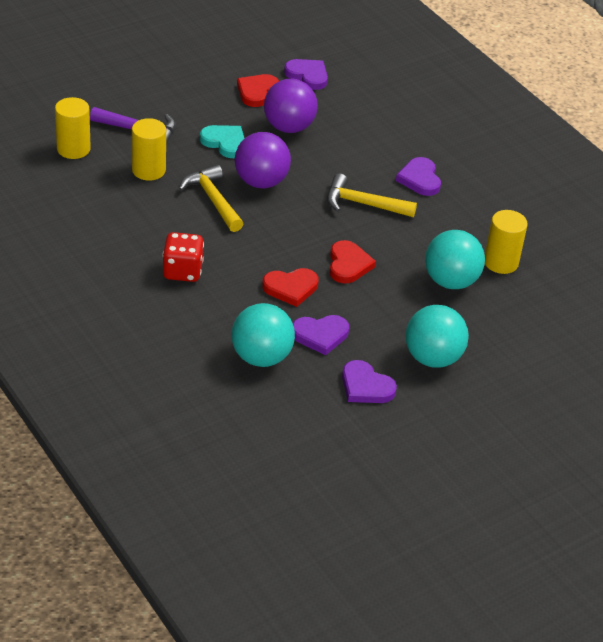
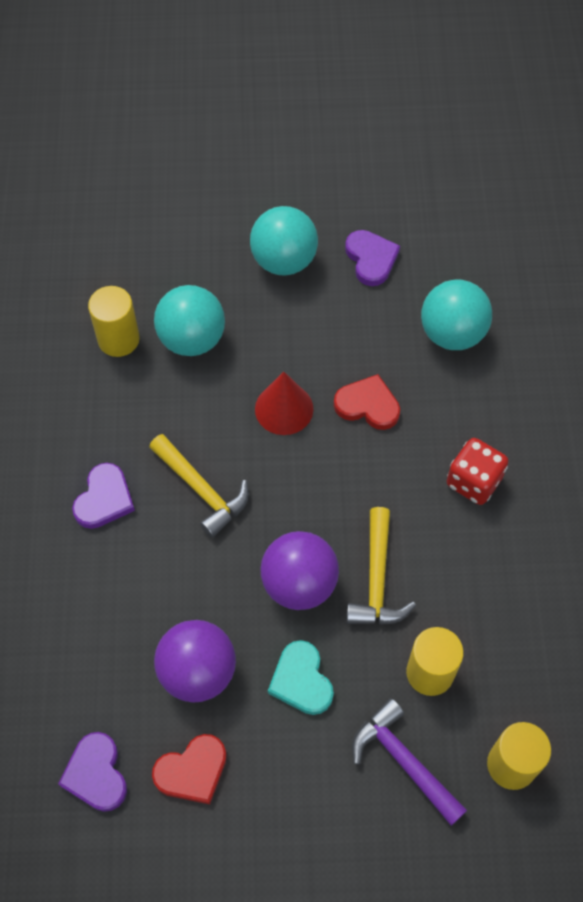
camera: 145 degrees left, 20 degrees up
purple heart [293,315,349,355] -> none
red heart [330,240,376,283] -> red cone [255,372,314,435]

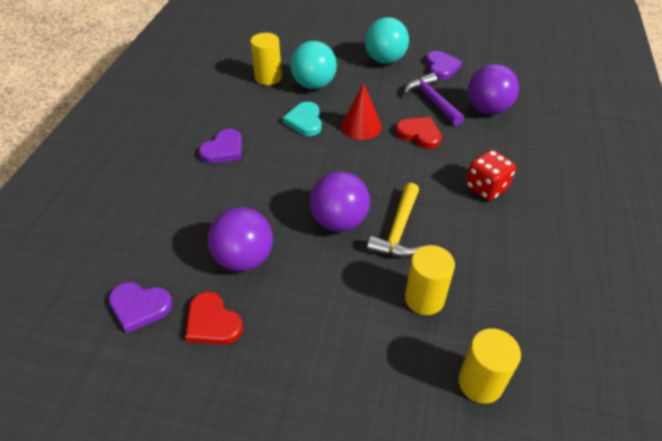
camera: 15 degrees right, 15 degrees down
purple heart [58,732,127,812] -> purple heart turned 75 degrees counterclockwise [109,282,173,333]
yellow hammer [149,434,249,538] -> none
red heart [152,734,227,804] -> red heart turned 60 degrees clockwise [185,291,243,345]
turquoise heart [268,640,334,715] -> turquoise heart moved to [283,102,322,136]
purple hammer [352,698,467,826] -> purple hammer moved to [404,73,465,126]
turquoise ball [421,280,492,350] -> purple ball [468,64,519,115]

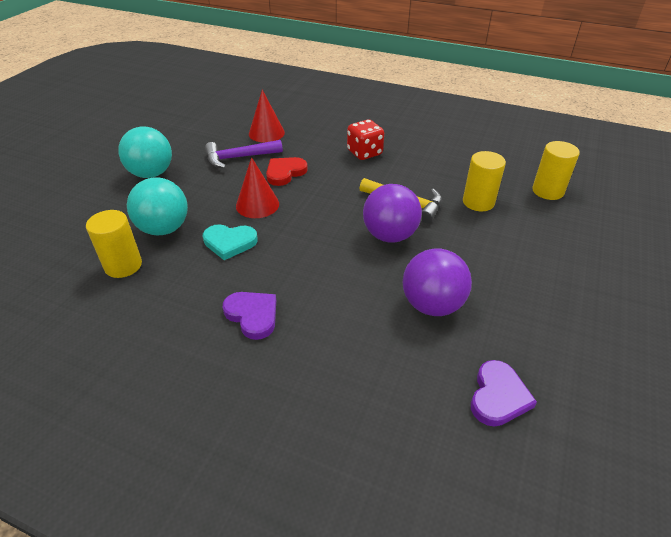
camera: 80 degrees left, 5 degrees down
red heart [185,291,243,345] -> none
purple heart [426,51,462,80] -> none
purple ball [468,64,519,115] -> red cone [249,90,285,143]

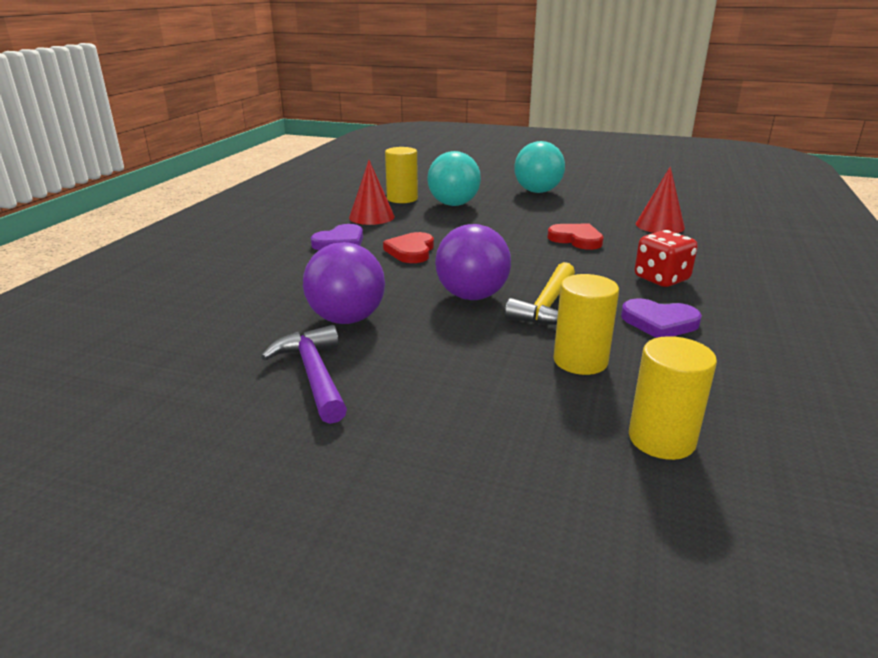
camera: 85 degrees right, 15 degrees down
turquoise heart [203,224,258,260] -> none
purple hammer [205,140,283,168] -> purple hammer moved to [261,325,347,424]
red cone [236,157,279,218] -> red cone moved to [349,160,395,225]
purple heart [471,360,537,427] -> purple heart moved to [621,298,702,338]
none -> red heart [383,232,434,263]

